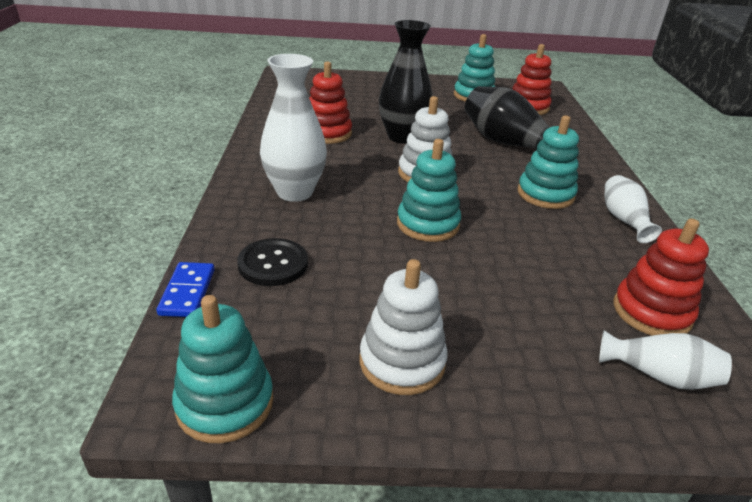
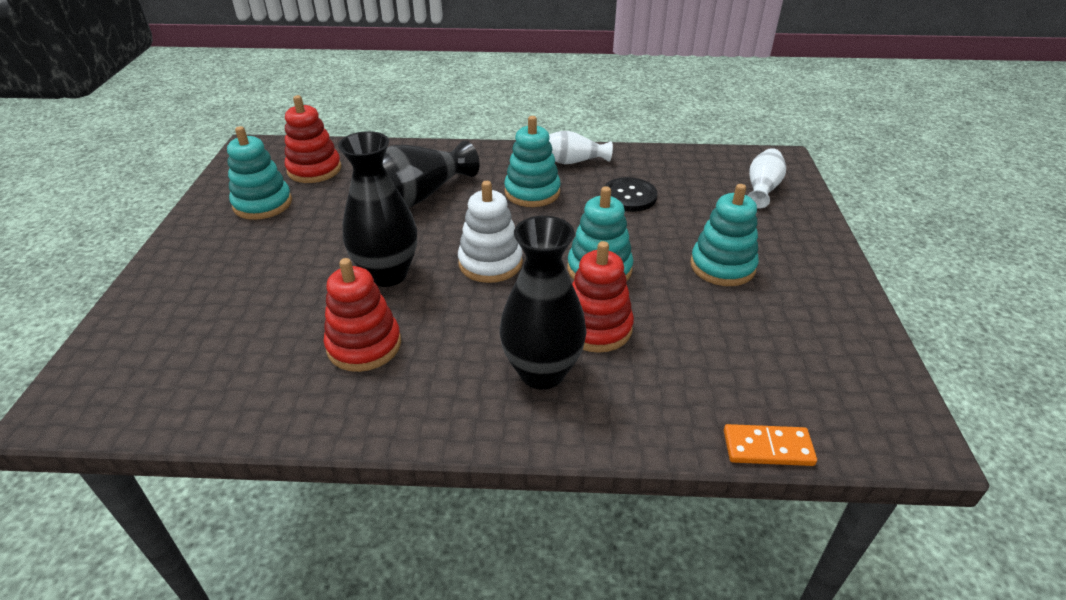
camera: 85 degrees left, 5 degrees up
blue domino [156,262,215,317] -> orange domino [724,424,817,466]
turquoise stacking toy [172,295,274,443] -> turquoise stacking toy moved to [690,184,759,286]
black button [237,238,308,286] -> black button moved to [604,177,657,212]
white vase [260,54,327,202] -> black vase [500,216,587,389]
white stacking toy [360,259,448,395] -> none
red stacking toy [614,219,709,336] -> red stacking toy moved to [572,241,634,353]

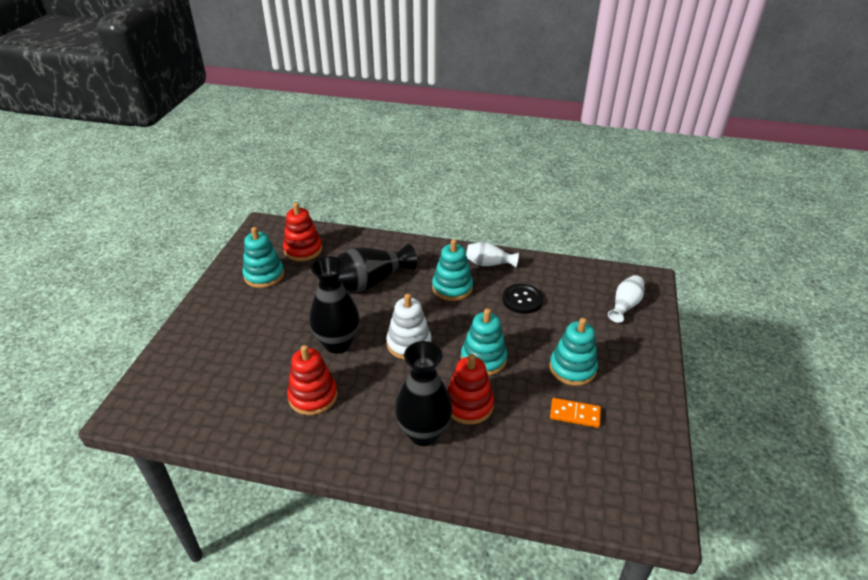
camera: 10 degrees right, 0 degrees up
orange domino [724,424,817,466] -> orange domino moved to [550,398,601,428]

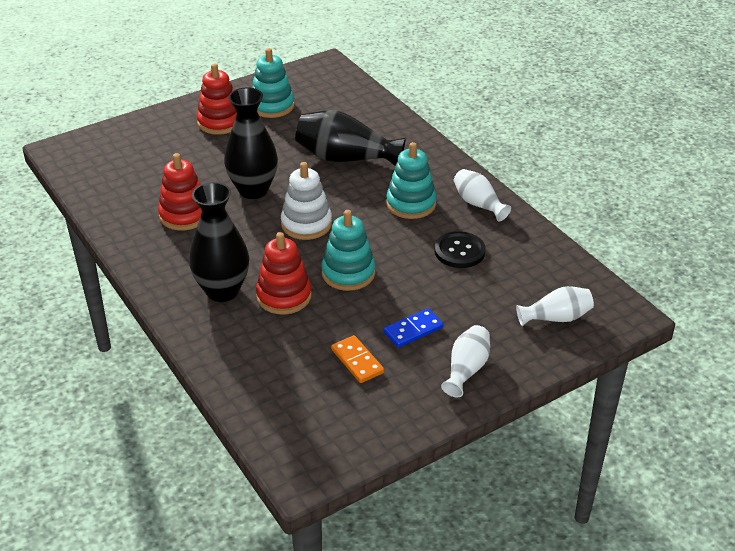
camera: 45 degrees right, 0 degrees up
red stacking toy [283,203,322,261] -> red stacking toy moved to [197,63,237,135]
turquoise stacking toy [549,318,598,386] -> blue domino [383,308,443,348]
none -> white vase [441,325,490,397]

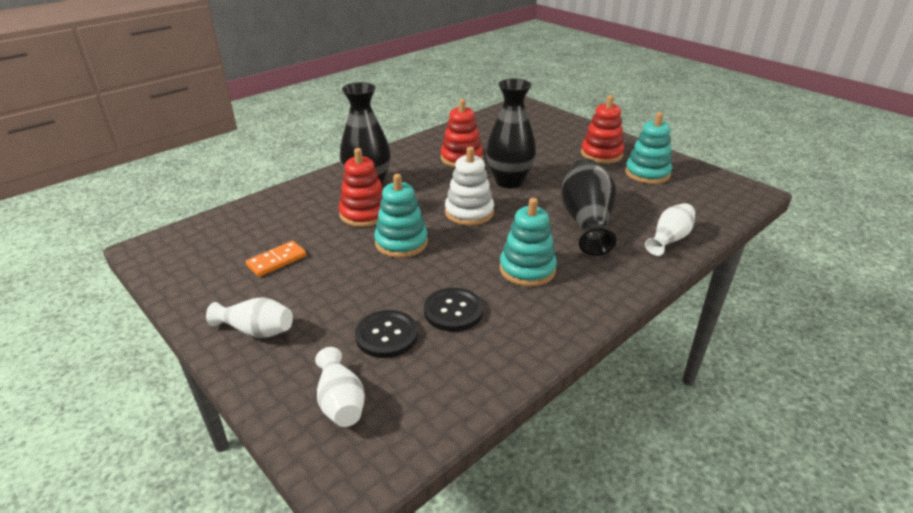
camera: 80 degrees right, 5 degrees down
blue domino [383,308,443,348] -> none
white vase [454,169,511,221] -> white vase moved to [645,203,695,256]
none -> black button [355,310,418,358]

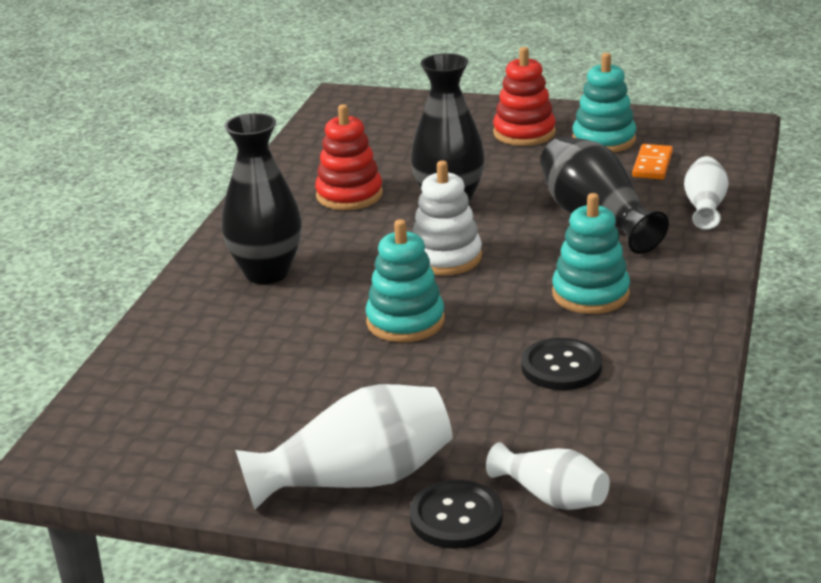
camera: 30 degrees left, 5 degrees down
white vase [206,297,293,338] -> white vase [235,384,453,510], size x1.71
orange domino [246,241,306,277] -> orange domino moved to [632,144,673,179]
red stacking toy [339,148,383,227] -> none
black button [355,310,418,358] -> black button moved to [409,480,503,549]

